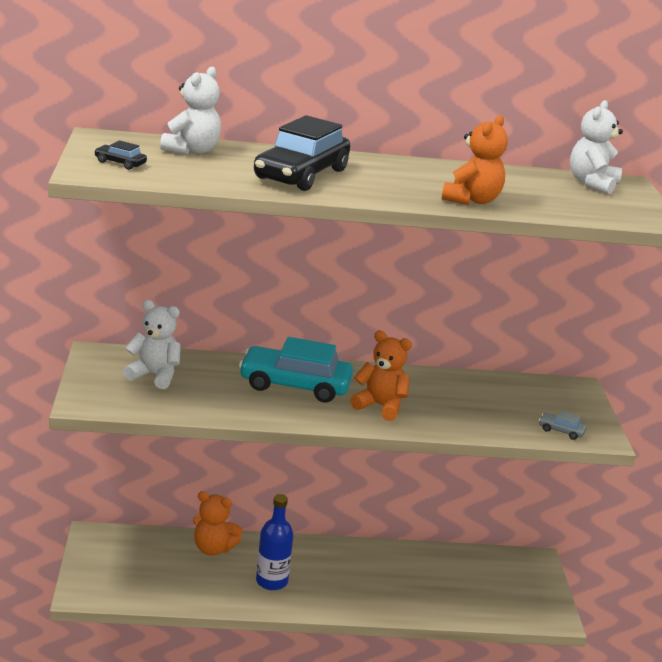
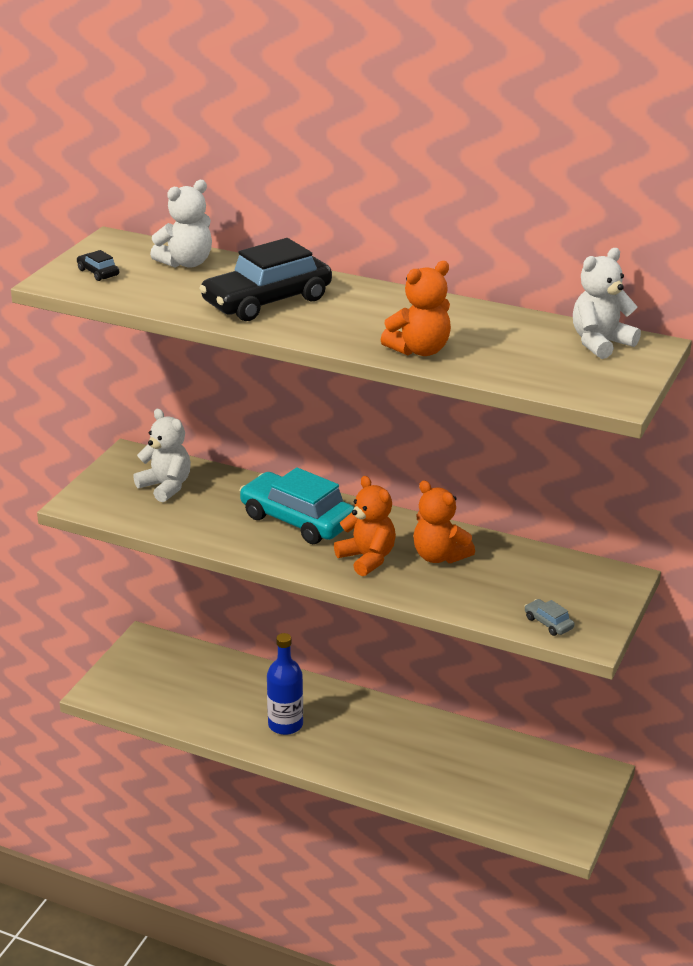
camera: 30 degrees right, 5 degrees up
orange teddy bear [193,491,242,556] -> orange teddy bear moved to [413,480,475,563]

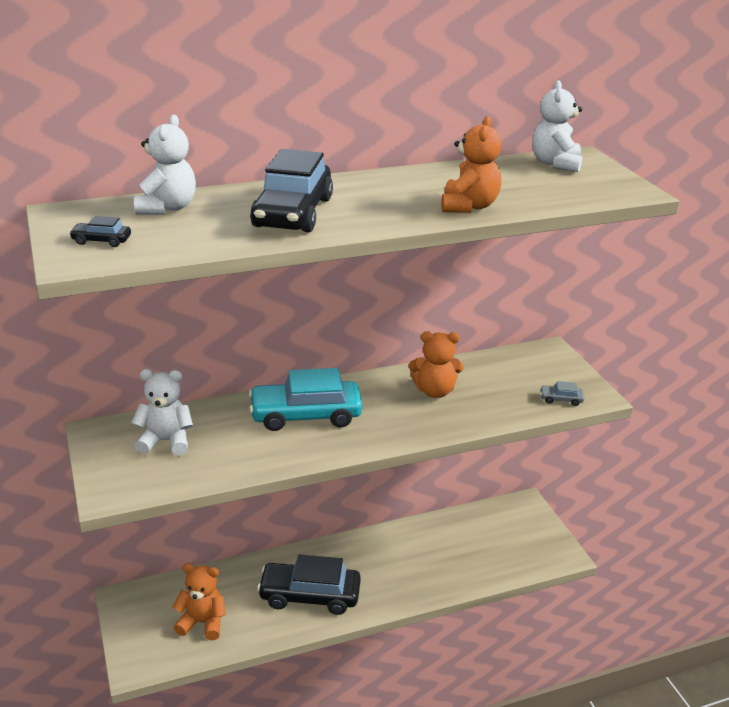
camera: 45 degrees left, 0 degrees up
blue bottle [267,633,303,735] -> black car [257,555,361,615]
orange teddy bear [334,476,396,576] -> orange teddy bear moved to [172,563,226,641]

